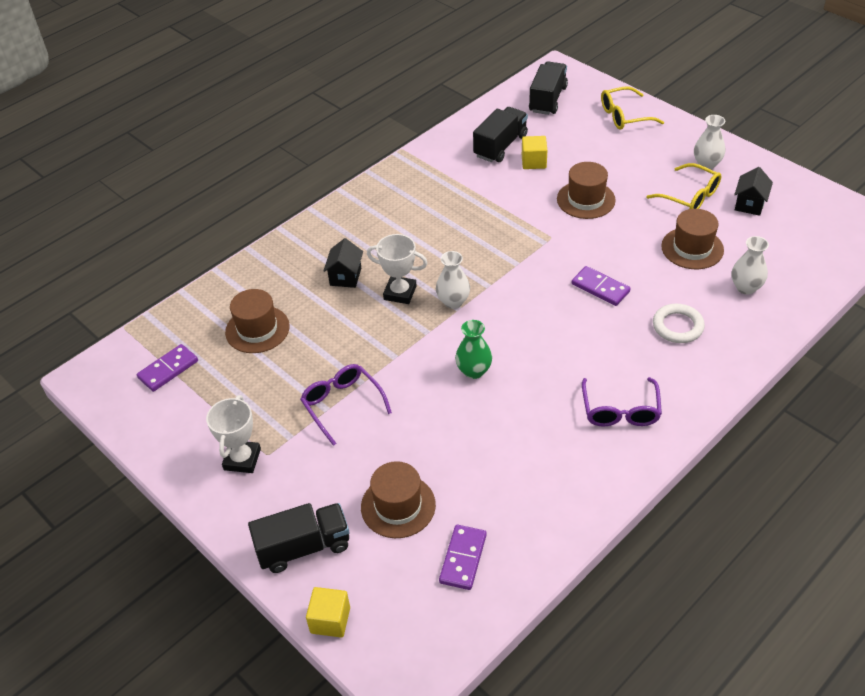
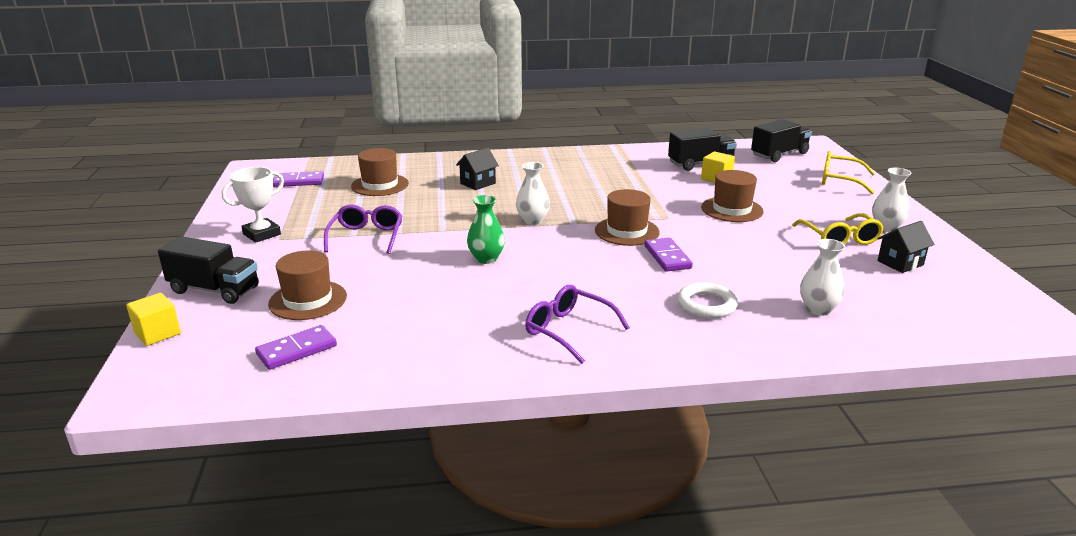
camera: 35 degrees right, 20 degrees down
white trophy [367,234,428,304] -> none
purple glasses [582,377,662,427] -> purple glasses turned 90 degrees clockwise [525,285,630,364]
brown hat [661,209,724,269] -> brown hat moved to [595,189,660,246]

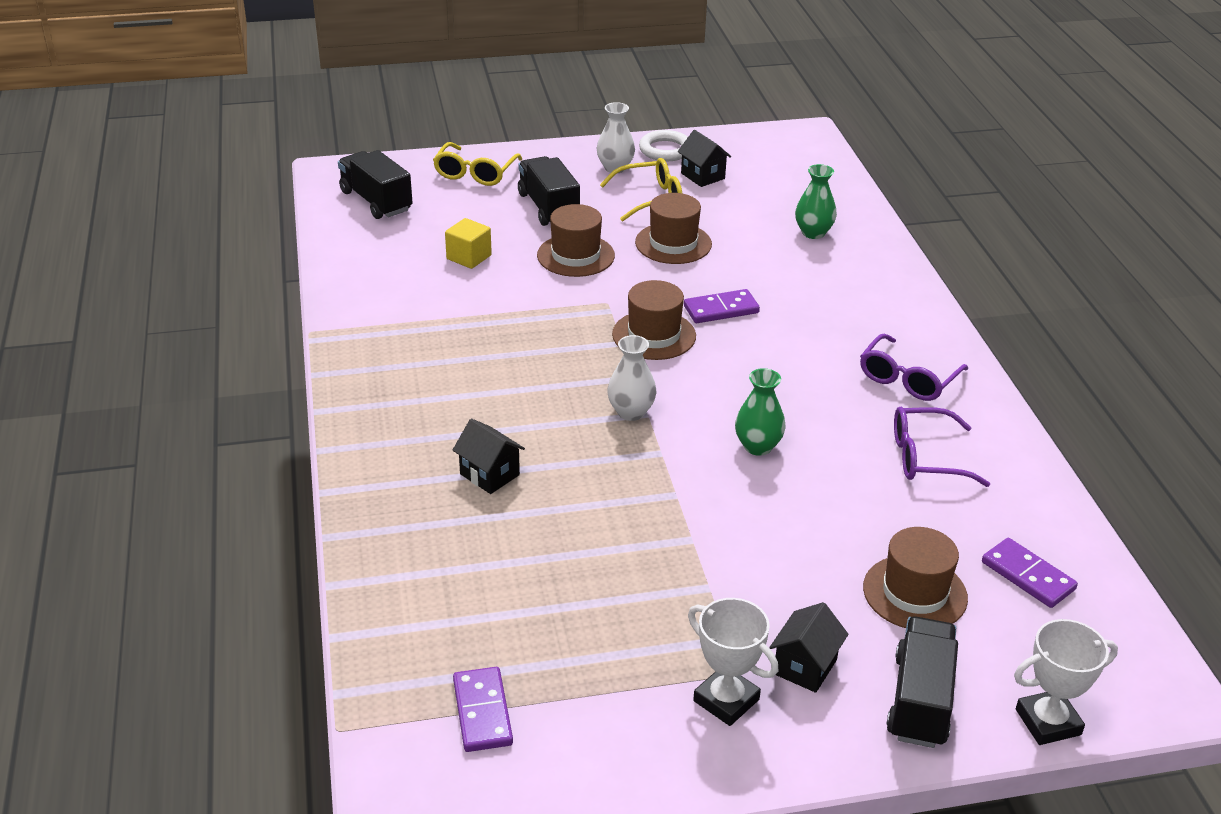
camera: 95 degrees left, 10 degrees up
yellow cube [126,293,181,346] -> white trophy [1014,619,1118,745]
purple glasses [324,205,402,254] -> purple glasses moved to [894,407,990,487]
brown hat [351,148,409,196] -> brown hat moved to [635,193,712,264]
black truck [668,128,737,171] -> black truck moved to [518,156,580,226]
white ring [677,282,738,319] -> white ring moved to [639,130,688,161]
white vase [800,239,845,316] -> green vase [795,164,837,239]
none -> black house [769,602,848,693]

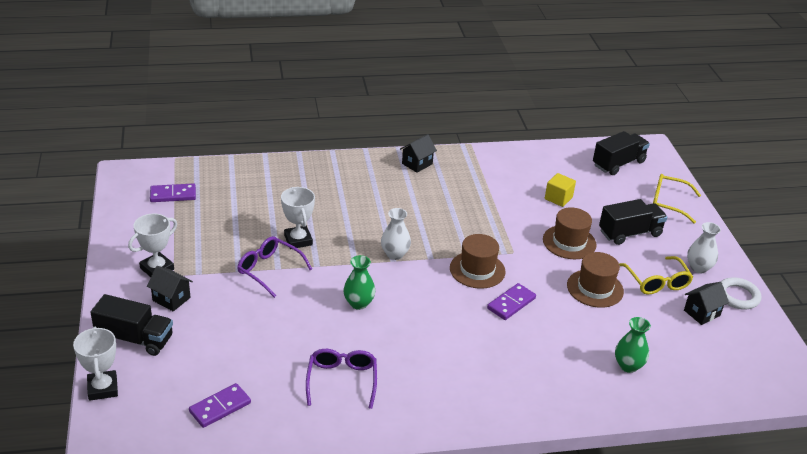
camera: 90 degrees right, 0 degrees up
black house [453,419,525,494] -> black house moved to [400,134,437,173]
purple domino [684,289,760,323] -> purple domino turned 60 degrees clockwise [487,283,536,320]
purple glasses [860,334,968,401] -> purple glasses moved to [237,236,312,298]
brown hat [863,527,968,628] -> none
none -> white trophy [281,187,315,249]

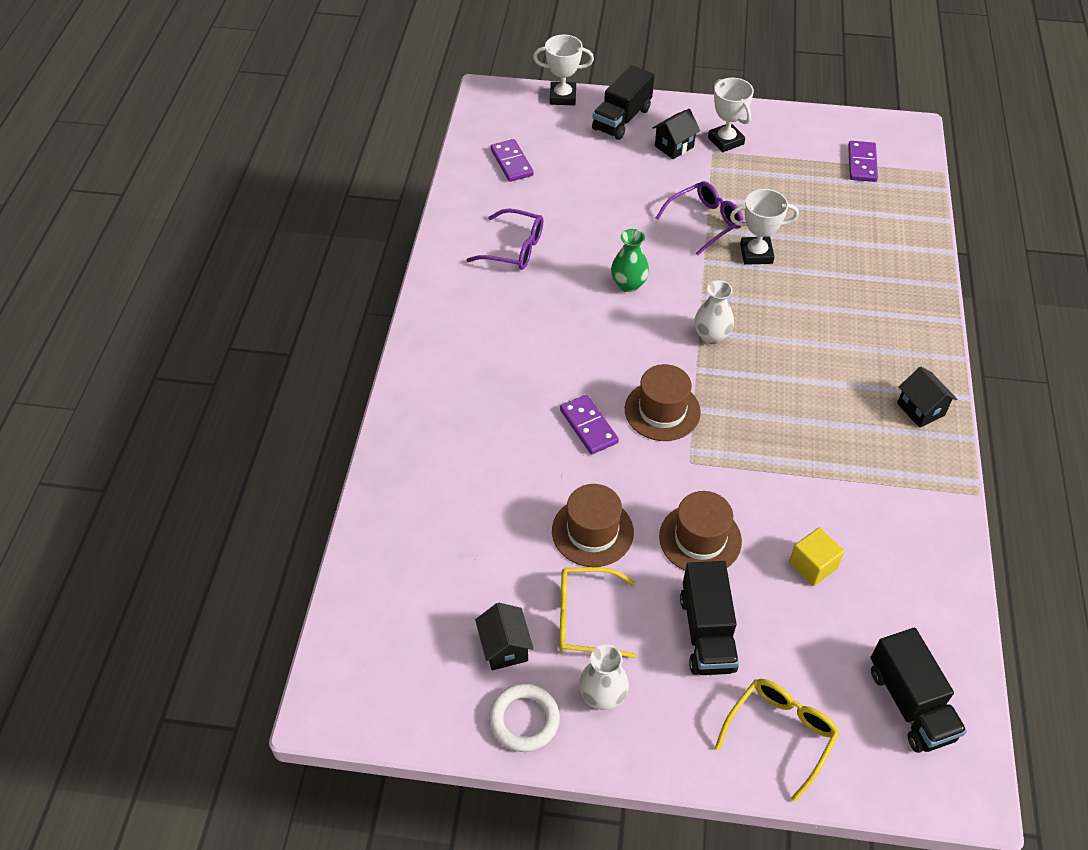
camera: 110 degrees right, 15 degrees up
green vase [615,317,651,373] -> none

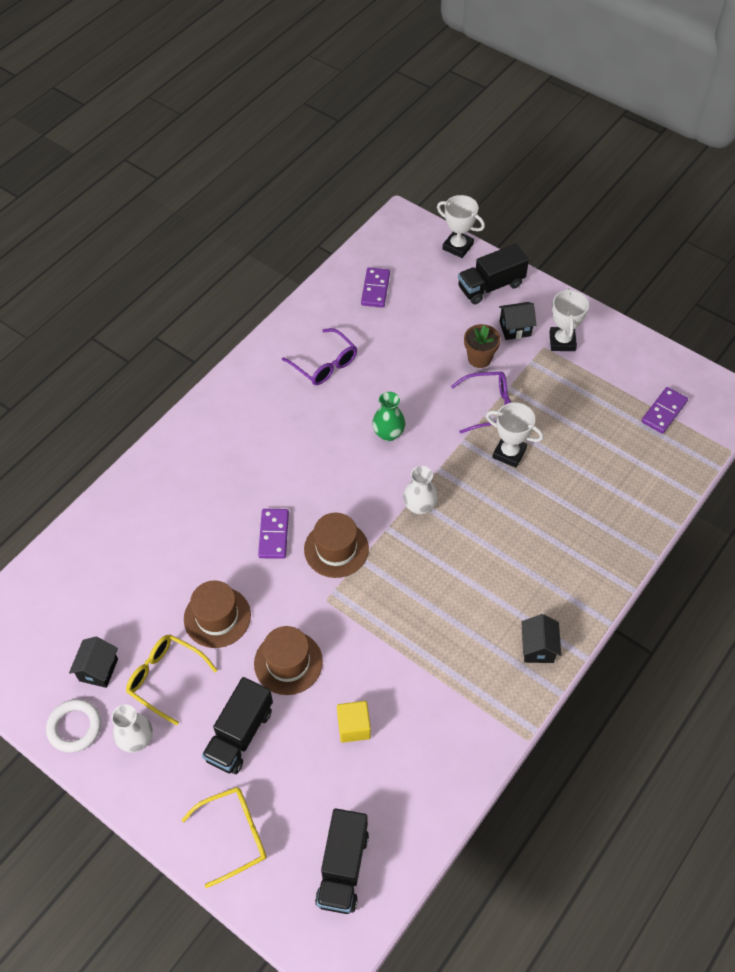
camera: 30 degrees right, 5 degrees up
none -> brown flower pot [464,324,501,368]

